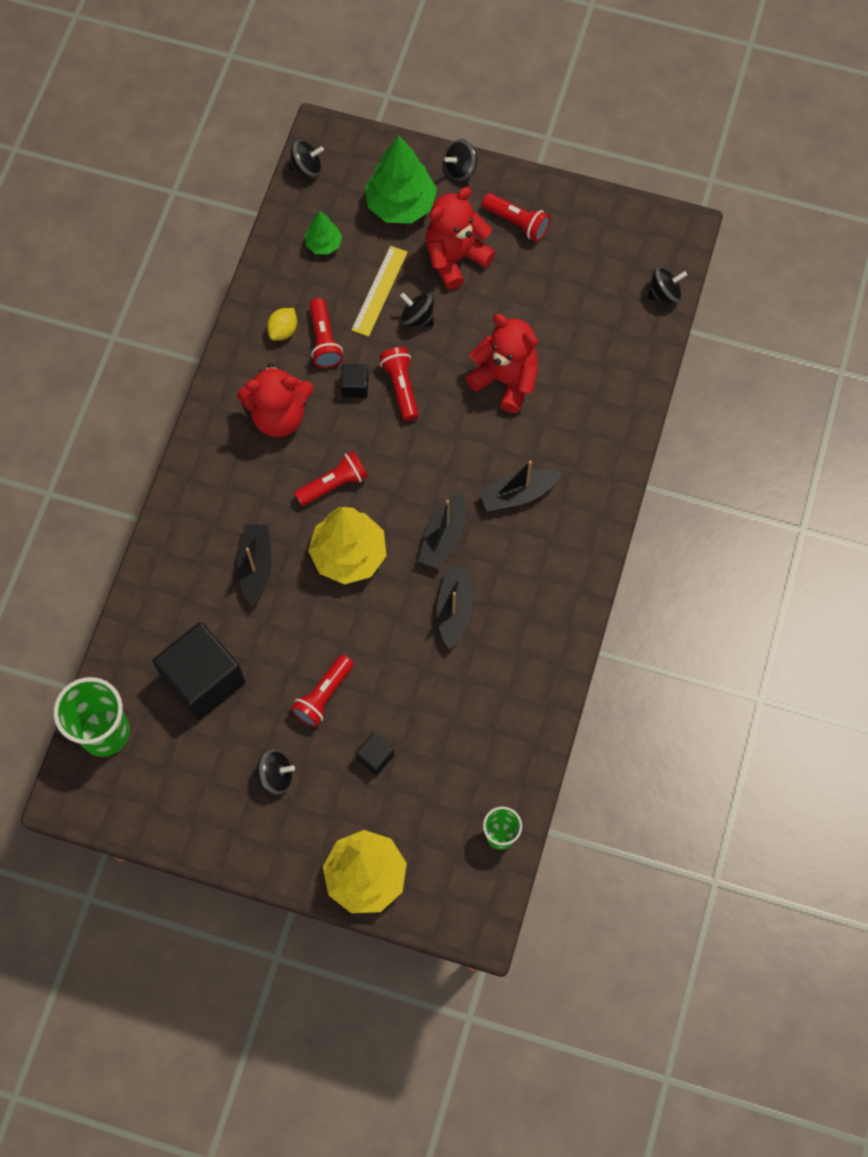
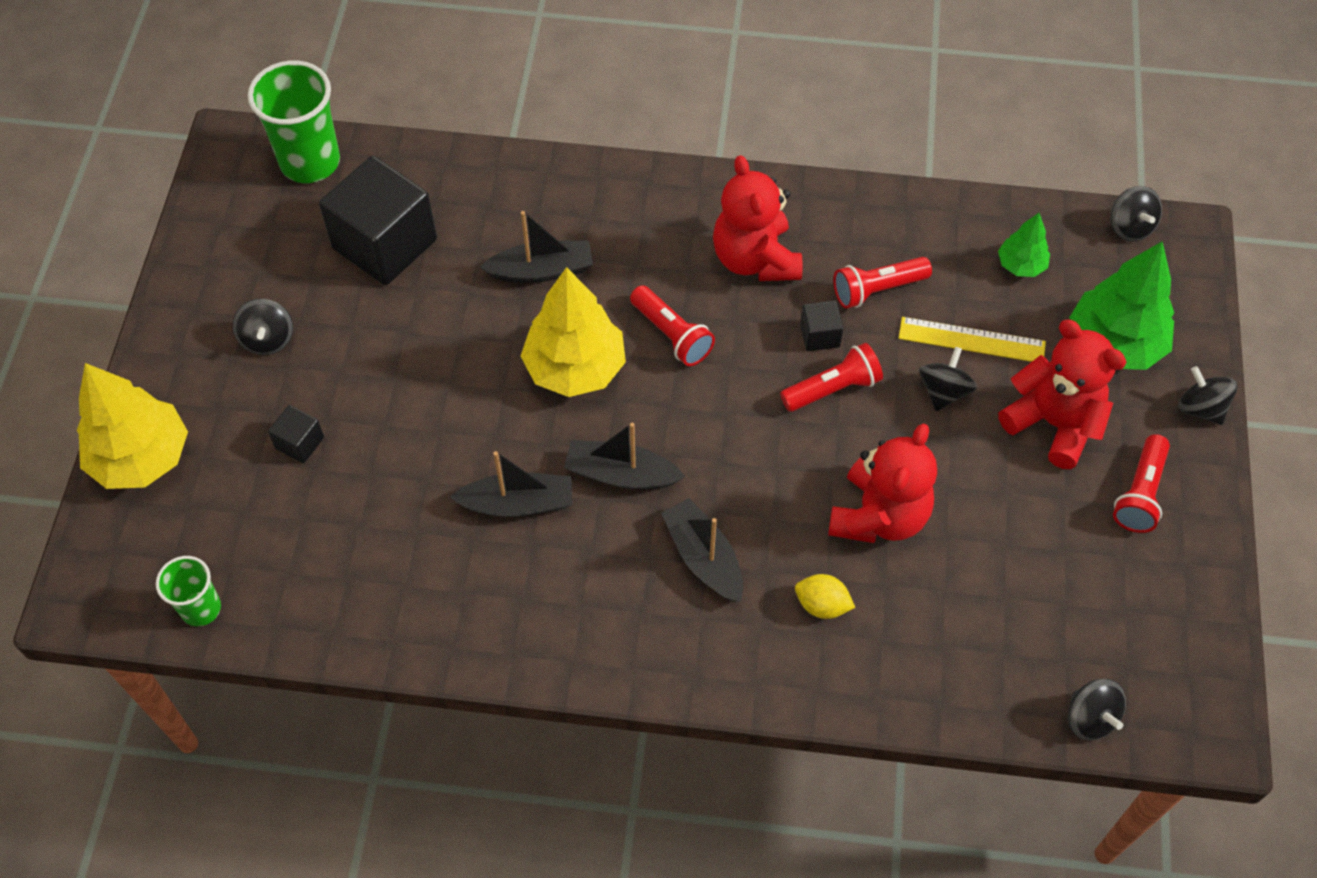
camera: 80 degrees right, 10 degrees down
yellow lemon [267,308,297,340] -> yellow lemon moved to [795,574,855,619]
red flashlight [291,654,354,727] -> none

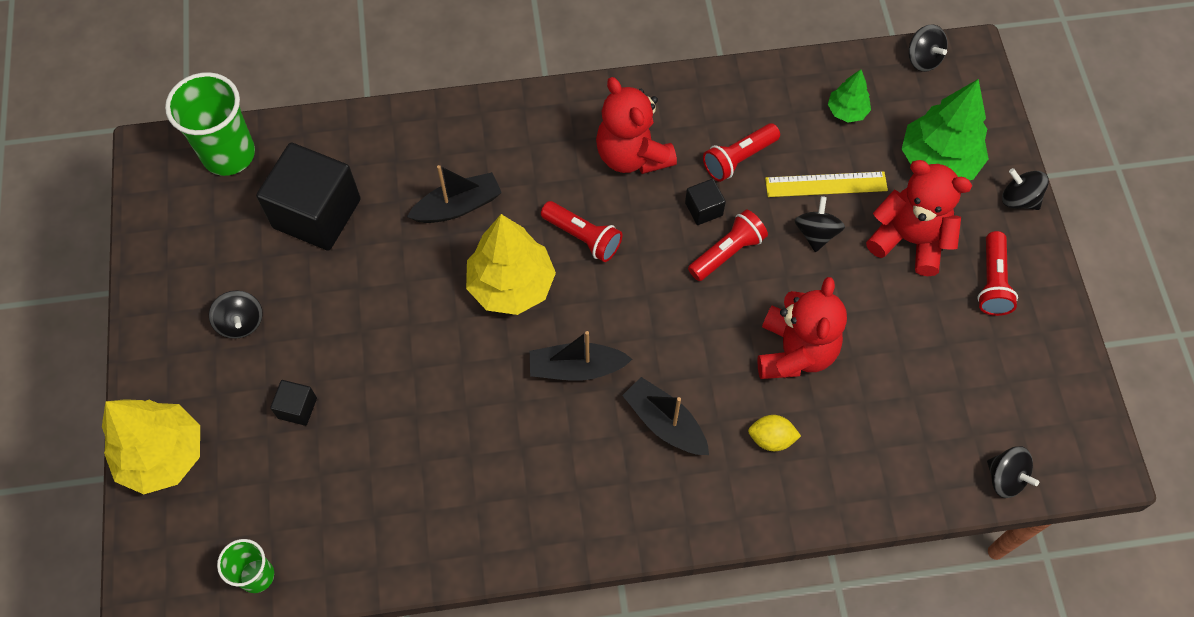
camera: 15 degrees left, 5 degrees up
black boat [450,451,572,517] -> none

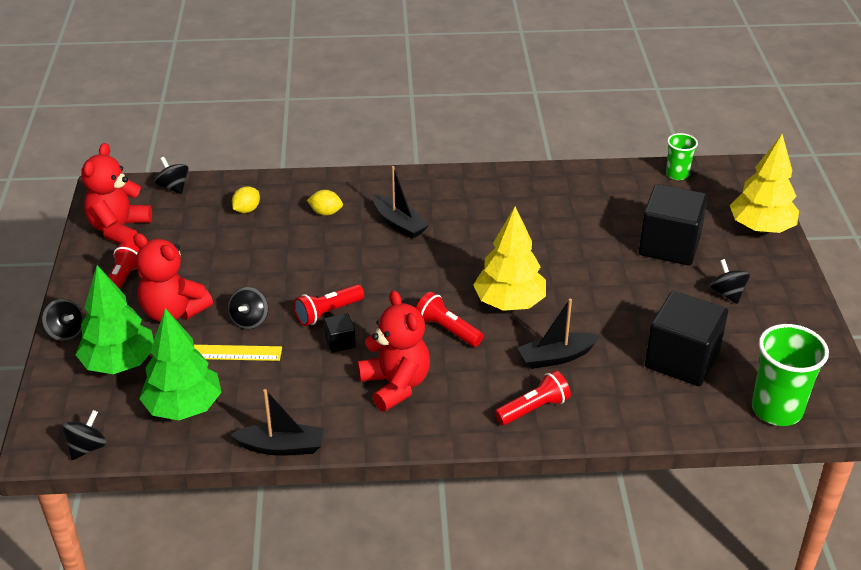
camera: 175 degrees left, 25 degrees down
black cube [270,380,317,426] -> black cube [639,184,708,266], size x2.28
black boat [530,331,632,381] -> black boat moved to [230,389,324,456]
red flashlight [703,123,780,182] -> red flashlight moved to [494,370,571,425]
red teddy bear [757,277,847,379] -> red teddy bear moved to [81,143,152,245]
green tree [828,70,871,123] -> green tree [139,308,222,420], size x1.93
black spinning top [908,24,948,72] -> black spinning top turned 60 degrees clockwise [62,410,107,460]
none -> yellow lemon [232,186,260,213]

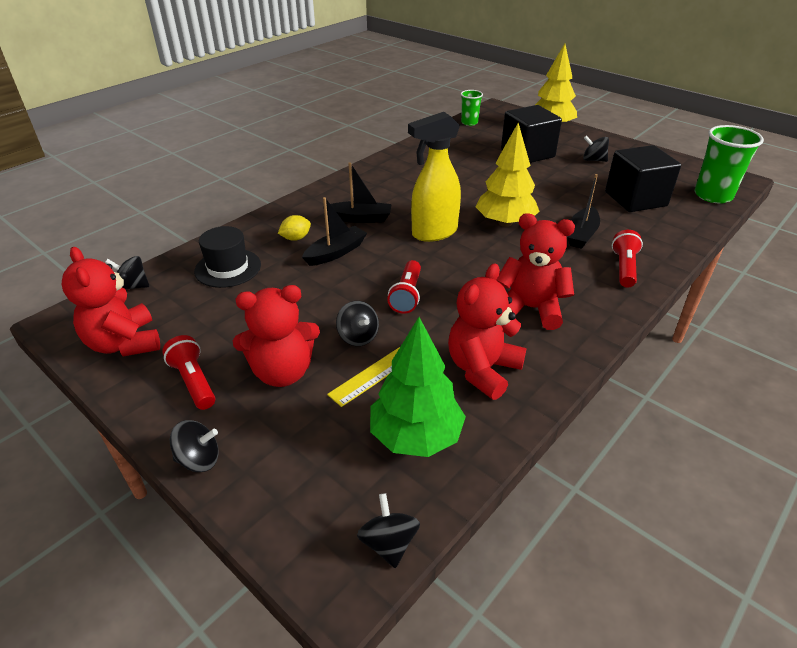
camera: 45 degrees left, 0 degrees up
green tree [76,265,154,374] -> none
black boat [230,389,324,456] -> black boat moved to [302,197,367,266]
yellow lemon [232,186,260,213] -> black hat [194,226,261,288]
black cube [324,313,356,353] -> none
red flashlight [416,292,484,347] -> none
none -> yellow spray bottle [408,112,461,242]
none -> red teddy bear [448,263,527,400]

